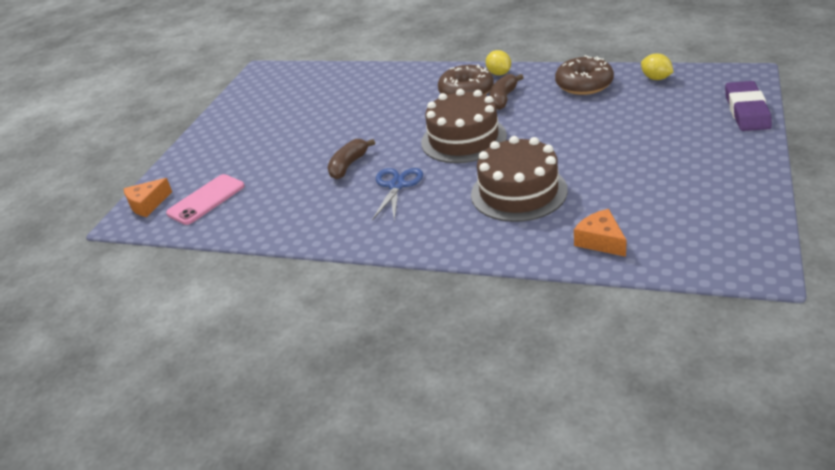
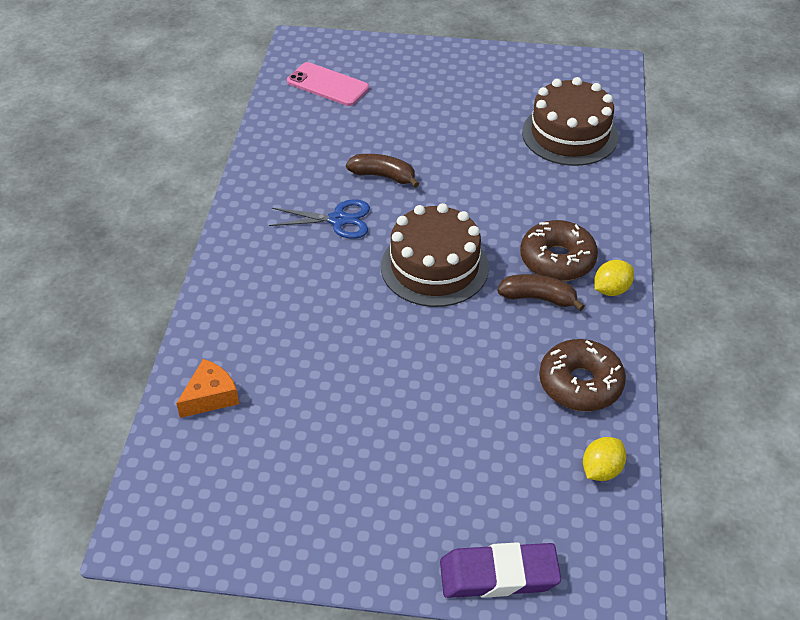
camera: 75 degrees right, 10 degrees up
orange cheese [124,178,172,217] -> none
brown cake [471,136,568,222] -> brown cake moved to [522,77,618,166]

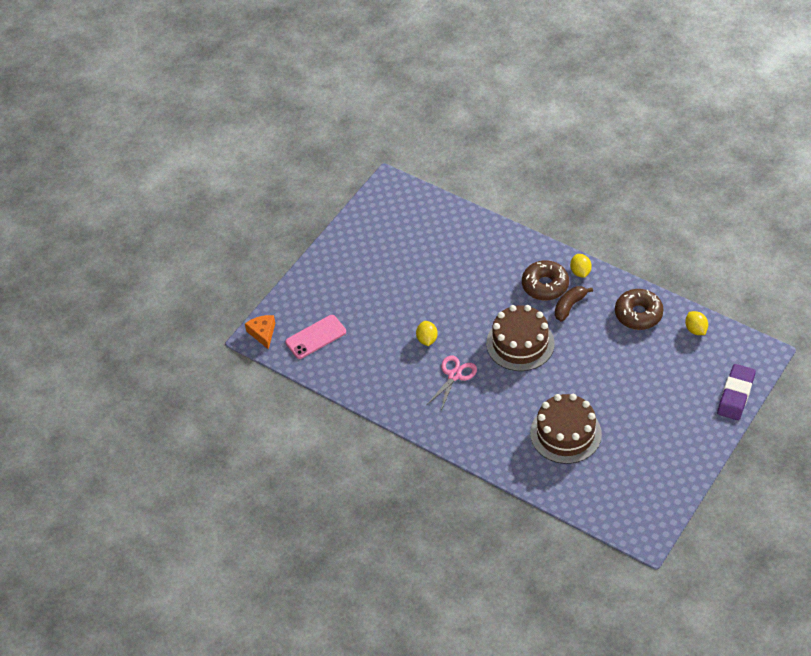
camera: 60 degrees left, 5 degrees up
orange cheese [176,359,239,418] -> orange cheese moved to [245,315,275,350]
blue scissors [269,199,370,239] -> pink scissors [427,356,477,411]
brown banana [346,154,420,188] -> yellow lemon [416,321,438,346]
brown cake [522,77,618,166] -> brown cake moved to [530,394,602,464]

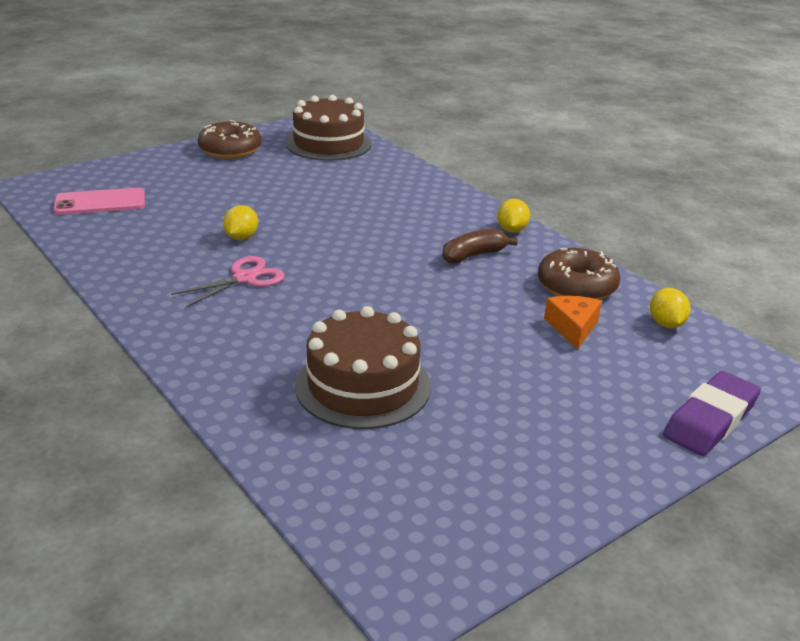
camera: 15 degrees right, 20 degrees down
orange cheese [245,315,275,350] -> orange cheese moved to [544,296,602,349]
brown cake [486,305,555,371] -> brown cake moved to [286,95,372,161]
brown donut [522,260,569,301] -> brown donut moved to [198,120,261,159]

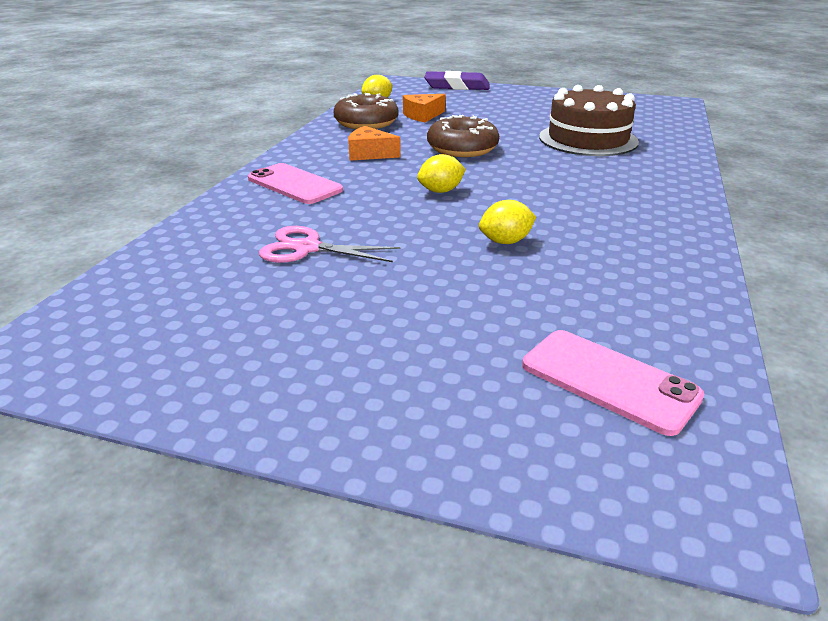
camera: 125 degrees left, 0 degrees up
pink scissors [171,256,285,308] -> pink scissors moved to [259,226,400,263]
brown donut [198,120,261,159] -> brown donut moved to [427,115,499,157]
brown cake [286,95,372,161] -> none
brown banana [443,229,518,263] -> orange cheese [348,126,401,161]
yellow lemon [497,199,530,232] -> yellow lemon moved to [417,154,466,193]
none -> pink phone [248,163,343,204]

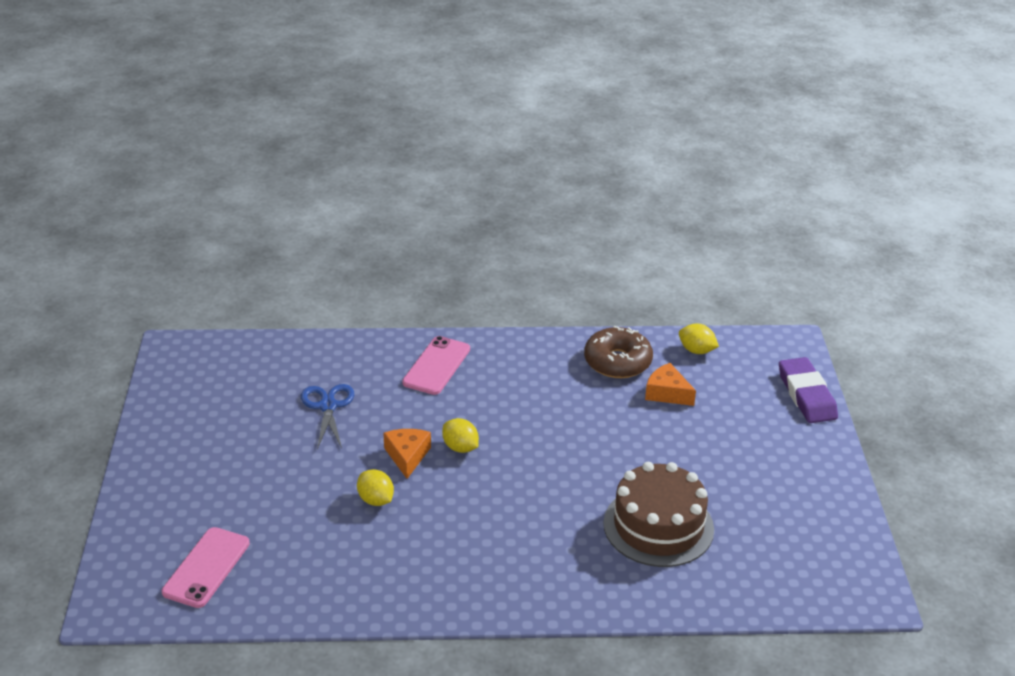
camera: 70 degrees right, 5 degrees up
pink scissors [259,226,400,263] -> blue scissors [301,384,354,449]
orange cheese [348,126,401,161] -> orange cheese moved to [383,429,431,479]
brown donut [427,115,499,157] -> none

